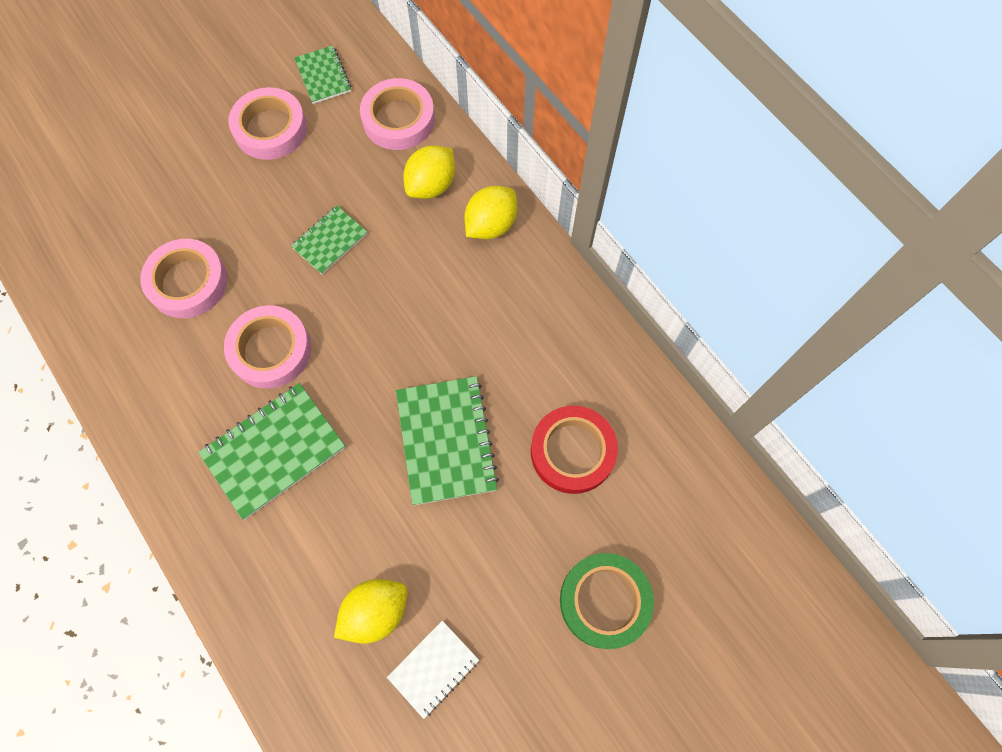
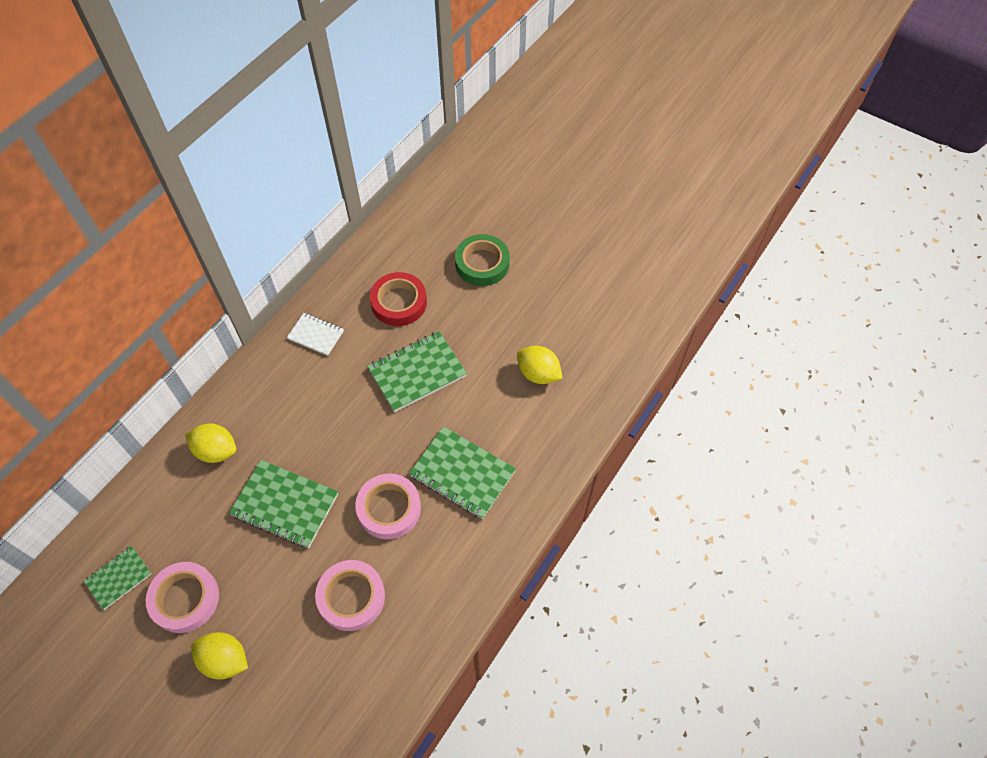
camera: 110 degrees left, 10 degrees down
green notebook [291,206,367,274] -> green notebook [229,460,338,548], size x1.71
pink tape [360,78,435,150] -> none
white notebook [387,621,479,719] -> white notebook moved to [287,313,344,356]
yellow lemon [464,186,517,239] -> yellow lemon moved to [191,632,248,679]

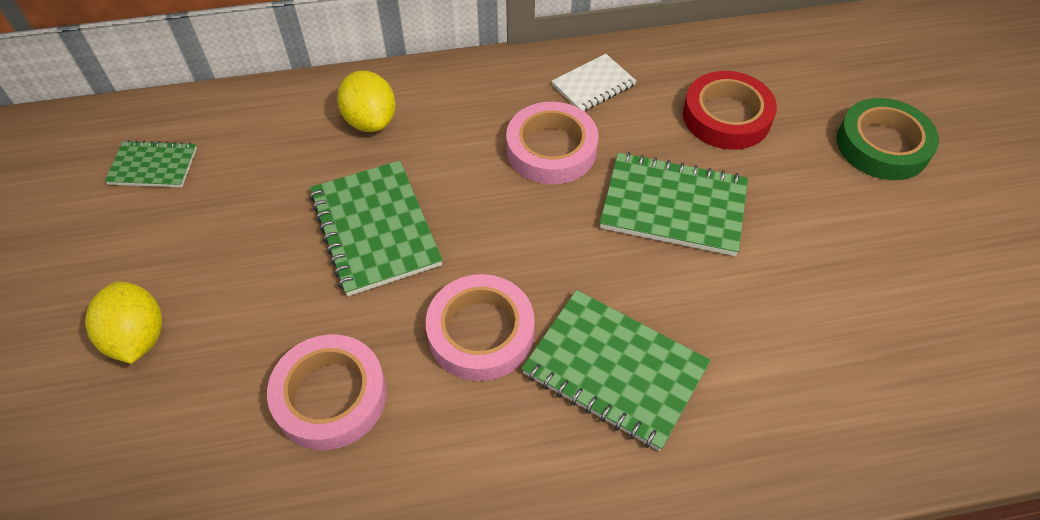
camera: 45 degrees right, 5 degrees down
pink tape [146,562,219,633] -> pink tape moved to [506,102,599,184]
white notebook [287,313,344,356] -> white notebook turned 75 degrees clockwise [551,54,636,111]
green notebook [409,426,516,519] -> green notebook turned 45 degrees counterclockwise [522,290,711,451]
yellow lemon [517,346,563,384] -> none

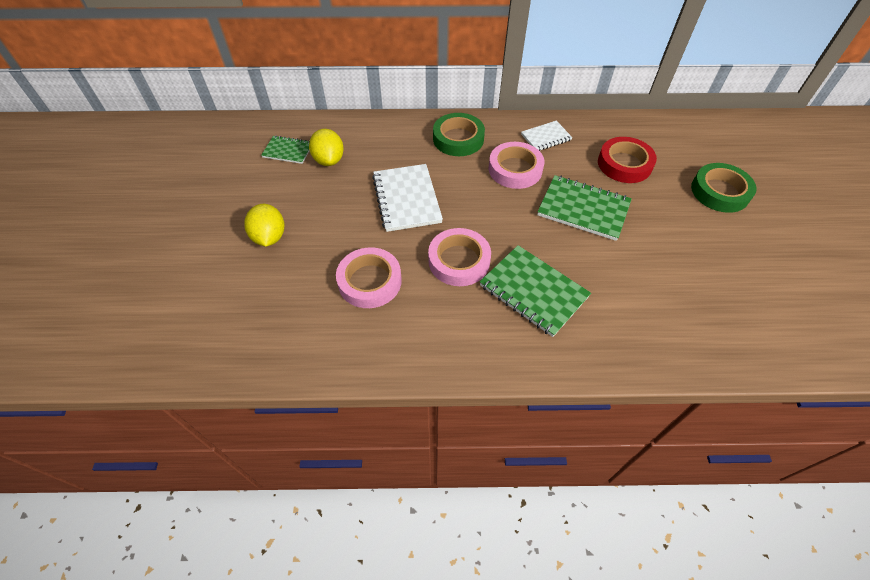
camera: 10 degrees right, 0 degrees up
green notebook [310,160,443,296] -> white notebook [372,164,443,232]
yellow lemon [337,71,396,132] -> yellow lemon moved to [309,129,344,166]
none -> green tape [433,113,485,156]

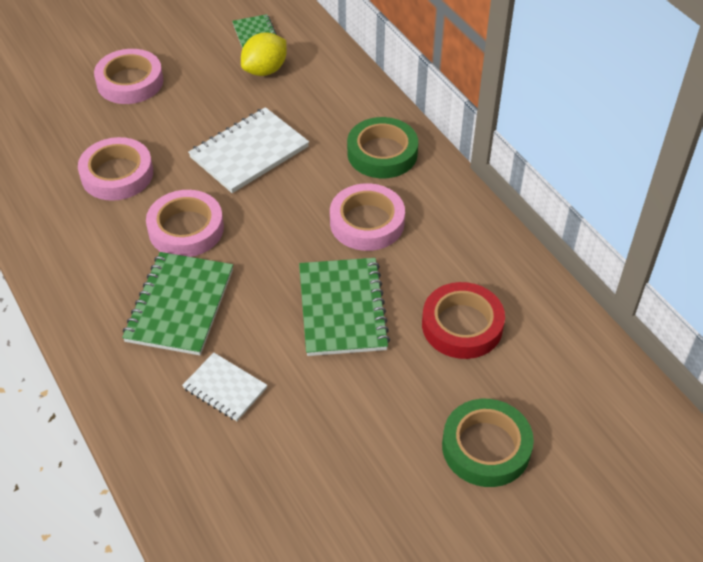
camera: 60 degrees right, 5 degrees down
yellow lemon [244,204,284,247] -> pink tape [94,49,163,104]
white notebook [521,121,573,151] -> white notebook moved to [182,352,267,421]

